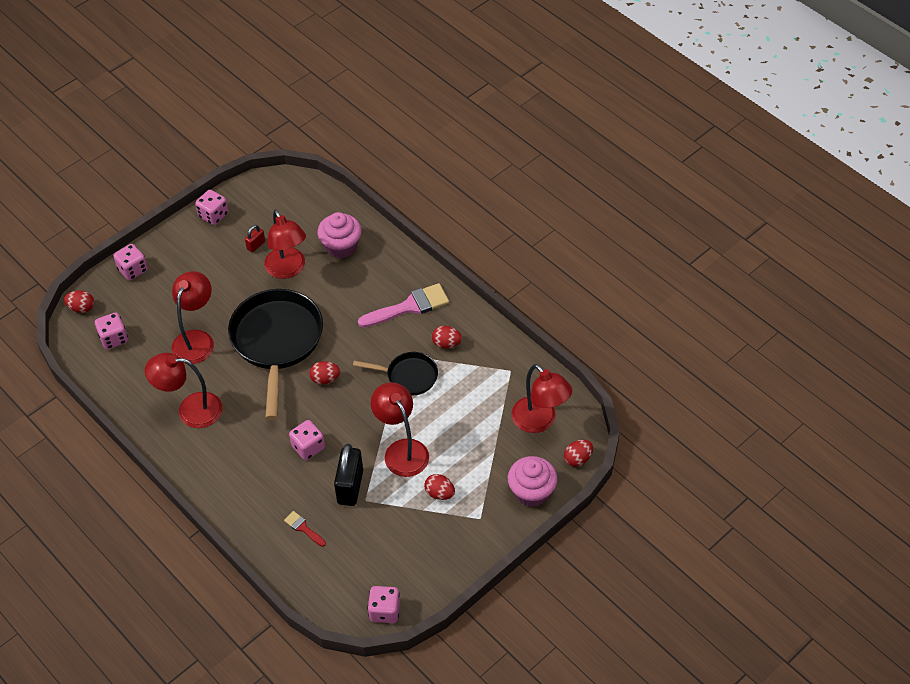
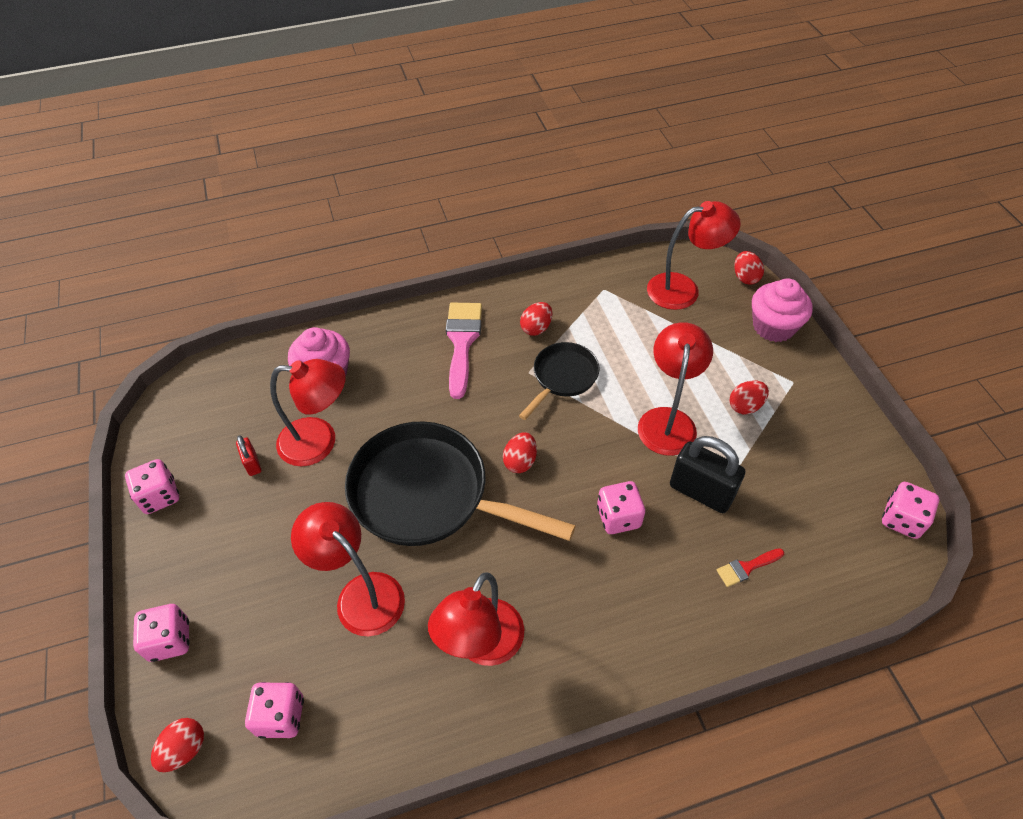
camera: 65 degrees left, 0 degrees up
red lamp [371,382,429,477] -> red lamp turned 105 degrees clockwise [638,322,713,456]

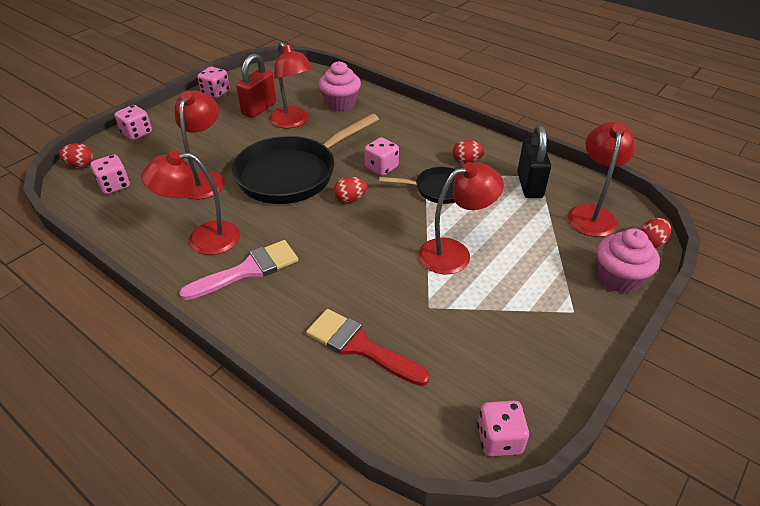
camera: 55 degrees right, 10 degrees down
red padlock [236,435,261,476] -> red padlock [236,54,276,118], size x2.03
black pan [345,421,576,546] -> black pan turned 120 degrees counterclockwise [232,113,379,204]
pink brush [446,303,482,399] -> pink brush moved to [179,240,298,300]
pink dice [597,481,645,534] -> pink dice moved to [364,137,399,176]
red lamp [647,201,741,310] -> red lamp turned 120 degrees counterclockwise [568,122,635,237]
black padlock [670,436,745,513] -> black padlock moved to [517,125,551,198]
red brush [717,548,784,587] -> red brush [306,309,430,386], size x2.02
red egg [730,380,769,414] -> none

